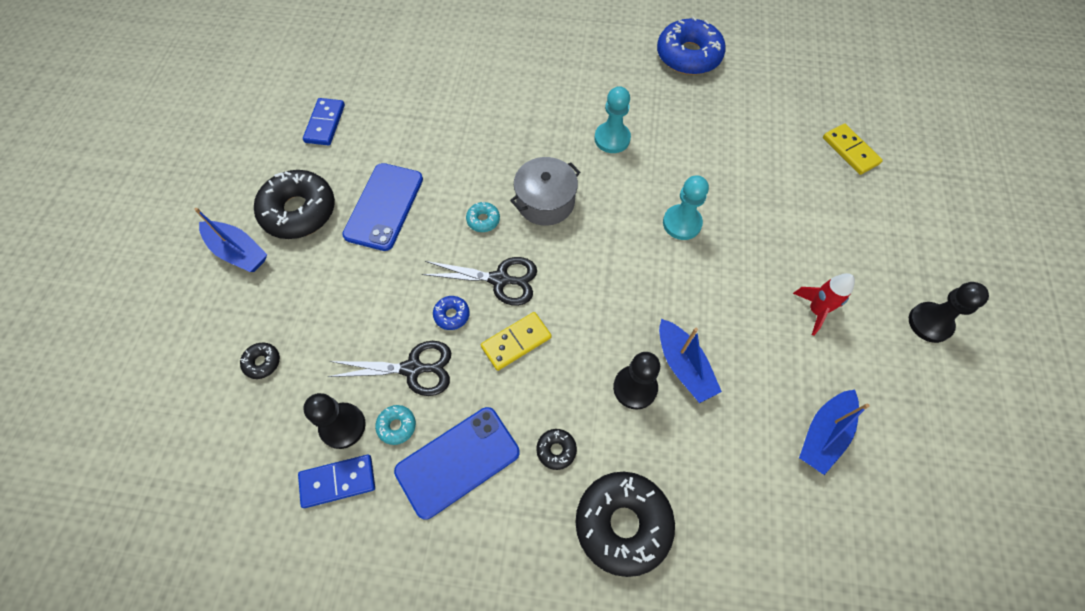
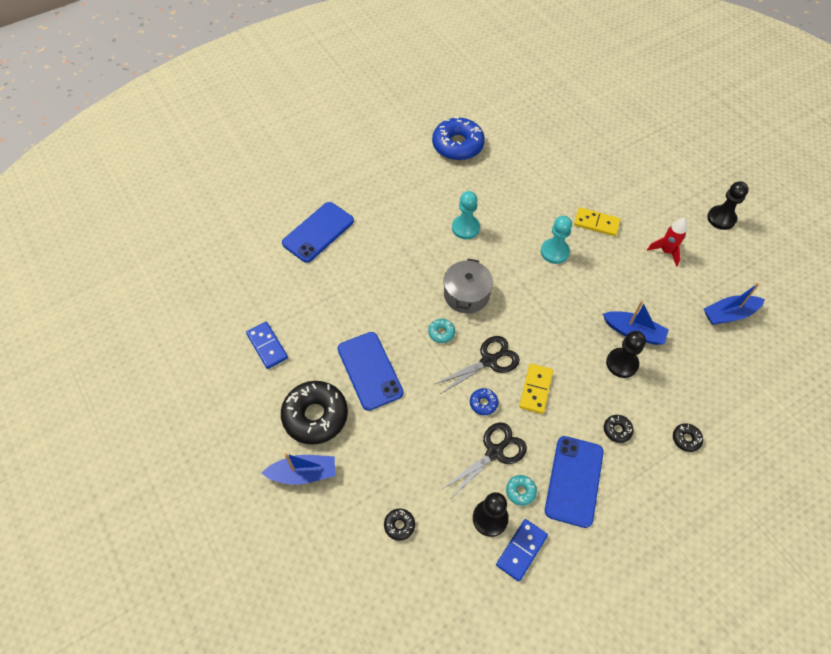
camera: 40 degrees left, 5 degrees down
black donut [575,472,675,577] -> black donut [673,423,703,452], size x0.44
blue boat [799,390,870,475] -> blue boat turned 75 degrees clockwise [704,283,765,325]
yellow domino [823,123,883,175] -> yellow domino moved to [574,208,621,236]
none -> blue phone [282,202,354,263]

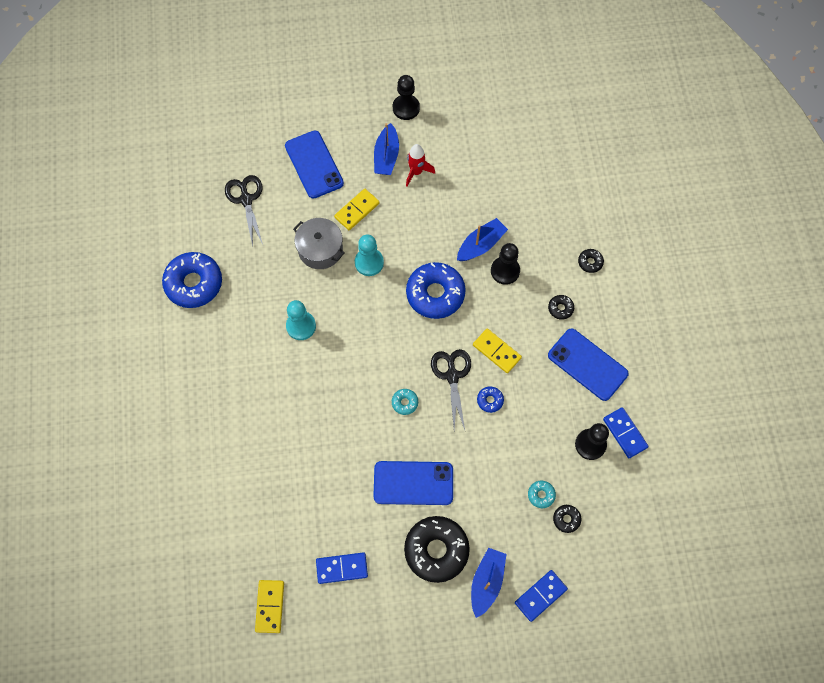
camera: 65 degrees left, 10 degrees up
blue phone [282,202,354,263] -> blue phone moved to [285,130,344,199]
grey pot [443,259,493,314] -> grey pot moved to [293,218,345,269]
black scissors [443,423,527,498] -> black scissors moved to [225,175,263,246]
turquoise donut [506,475,537,506] -> turquoise donut moved to [528,481,556,508]
blue boat [704,283,765,325] -> blue boat moved to [374,123,399,175]
none -> yellow domino [255,580,284,633]
none -> blue donut [406,262,466,319]
none -> blue domino [515,570,568,622]

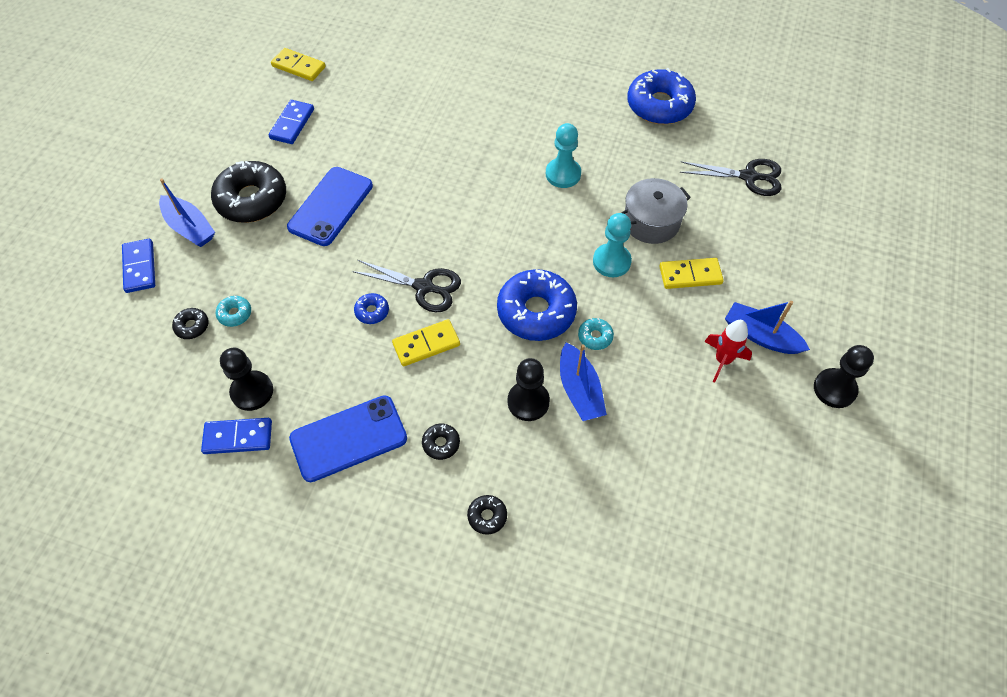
camera: 115 degrees right, 10 degrees down
blue phone [285,130,344,199] -> none
yellow domino [334,189,380,230] -> yellow domino turned 75 degrees counterclockwise [659,258,724,289]
turquoise donut [392,389,418,415] -> turquoise donut moved to [578,318,614,350]

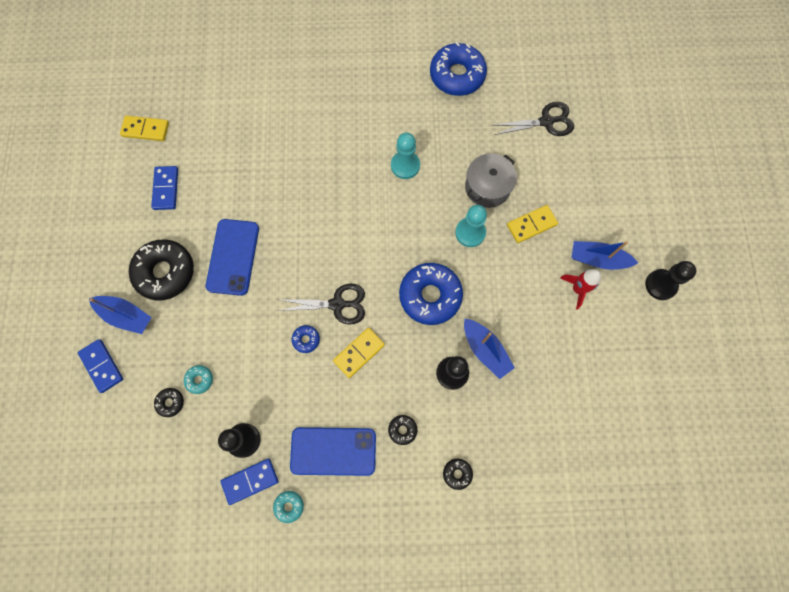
camera: 20 degrees left, 15 degrees up
blue phone [289,395,407,482] -> blue phone turned 45 degrees clockwise [290,427,376,476]
turquoise donut [578,318,614,350] -> turquoise donut moved to [273,491,304,523]

